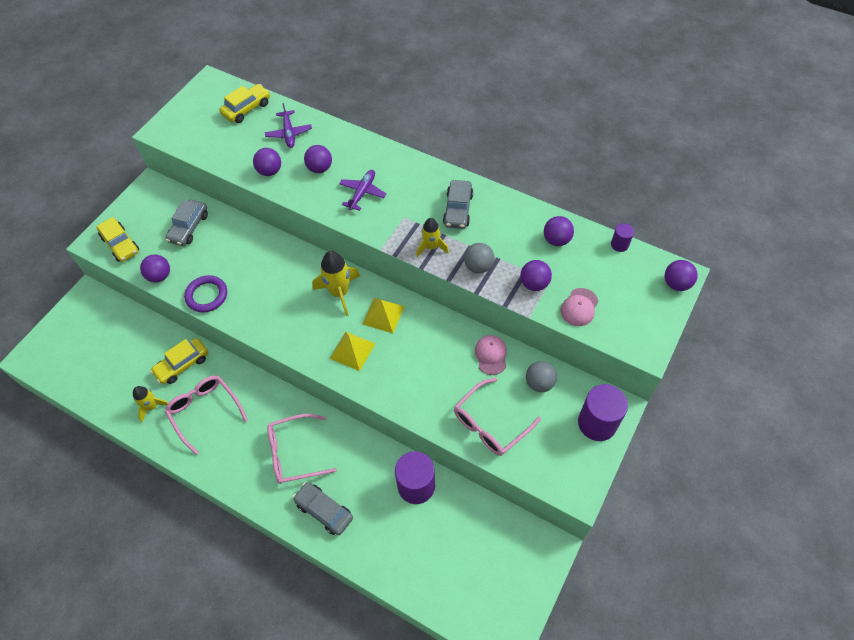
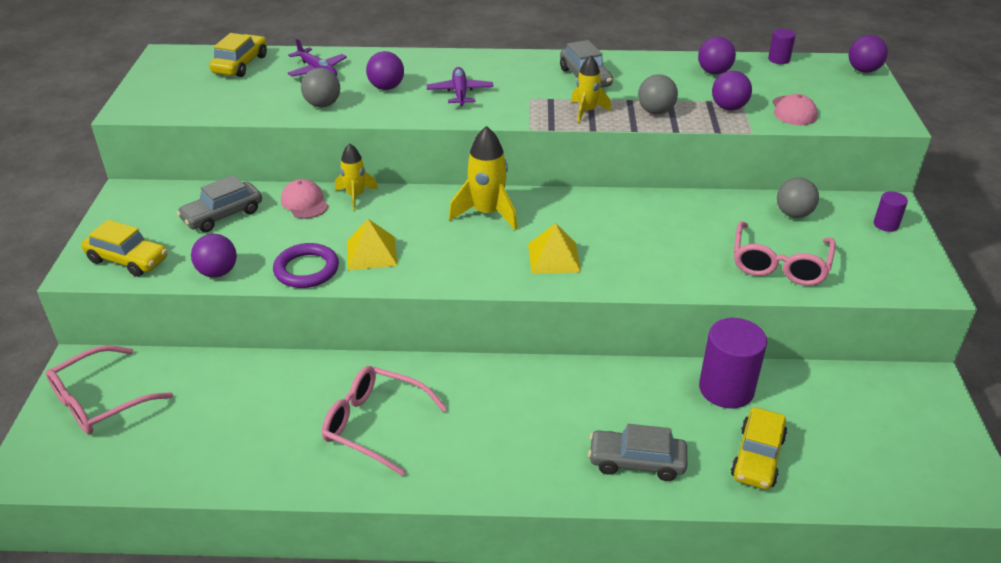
camera: 30 degrees left, 20 degrees down
yellow rocket [133,386,168,422] -> yellow rocket moved to [335,143,378,211]
yellow car [150,338,208,384] -> yellow car moved to [731,407,787,490]
grey car [166,200,208,246] -> grey car turned 60 degrees clockwise [177,175,262,232]
purple ball [253,148,281,176] -> grey ball [301,68,340,107]
pink glasses [267,414,337,484] -> pink glasses moved to [46,345,173,434]
yellow pyramid [362,298,405,333] -> yellow pyramid moved to [347,219,398,270]
pink cap [475,335,507,375] -> pink cap moved to [281,179,328,219]
purple cylinder [578,384,628,441] -> purple cylinder [874,191,908,232], size x0.49

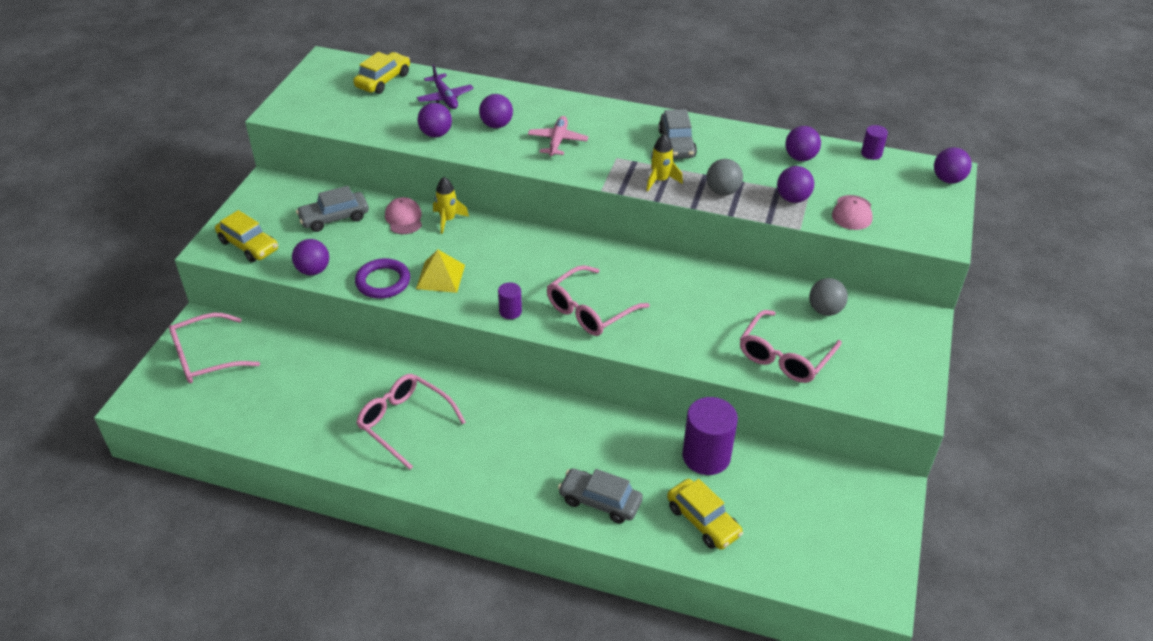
camera: 15 degrees right, 5 degrees up
grey ball [301,68,340,107] -> purple ball [417,103,452,137]
purple plane [427,67,493,106] -> pink plane [528,116,588,156]
yellow rocket [449,126,518,230] -> none
yellow pyramid [528,223,581,274] -> pink glasses [547,265,650,336]
yellow car [731,407,787,490] -> yellow car turned 75 degrees counterclockwise [667,479,743,550]
purple cylinder [874,191,908,232] -> purple cylinder moved to [498,282,522,319]

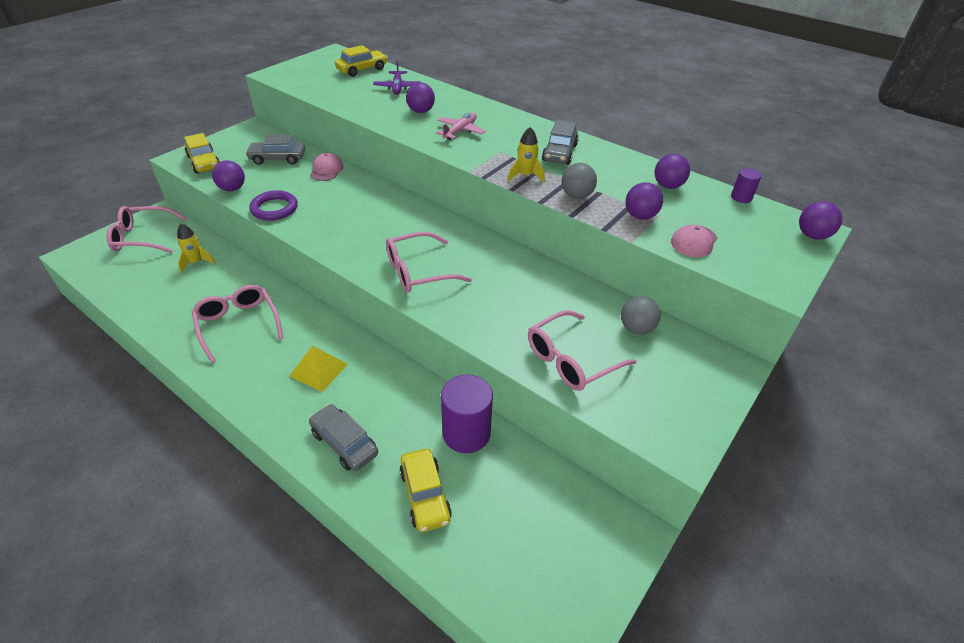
camera: 20 degrees right, 0 degrees up
yellow pyramid [416,249,465,293] -> yellow pyramid moved to [289,346,348,392]
purple ball [417,103,452,137] -> none
yellow rocket [433,177,469,234] -> yellow rocket moved to [177,224,215,273]
purple cylinder [498,282,522,319] -> none

